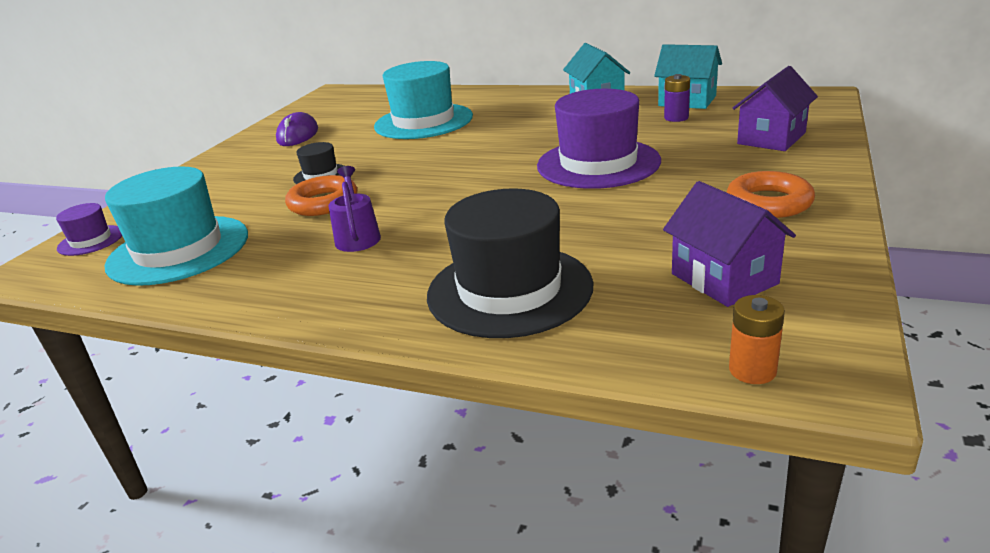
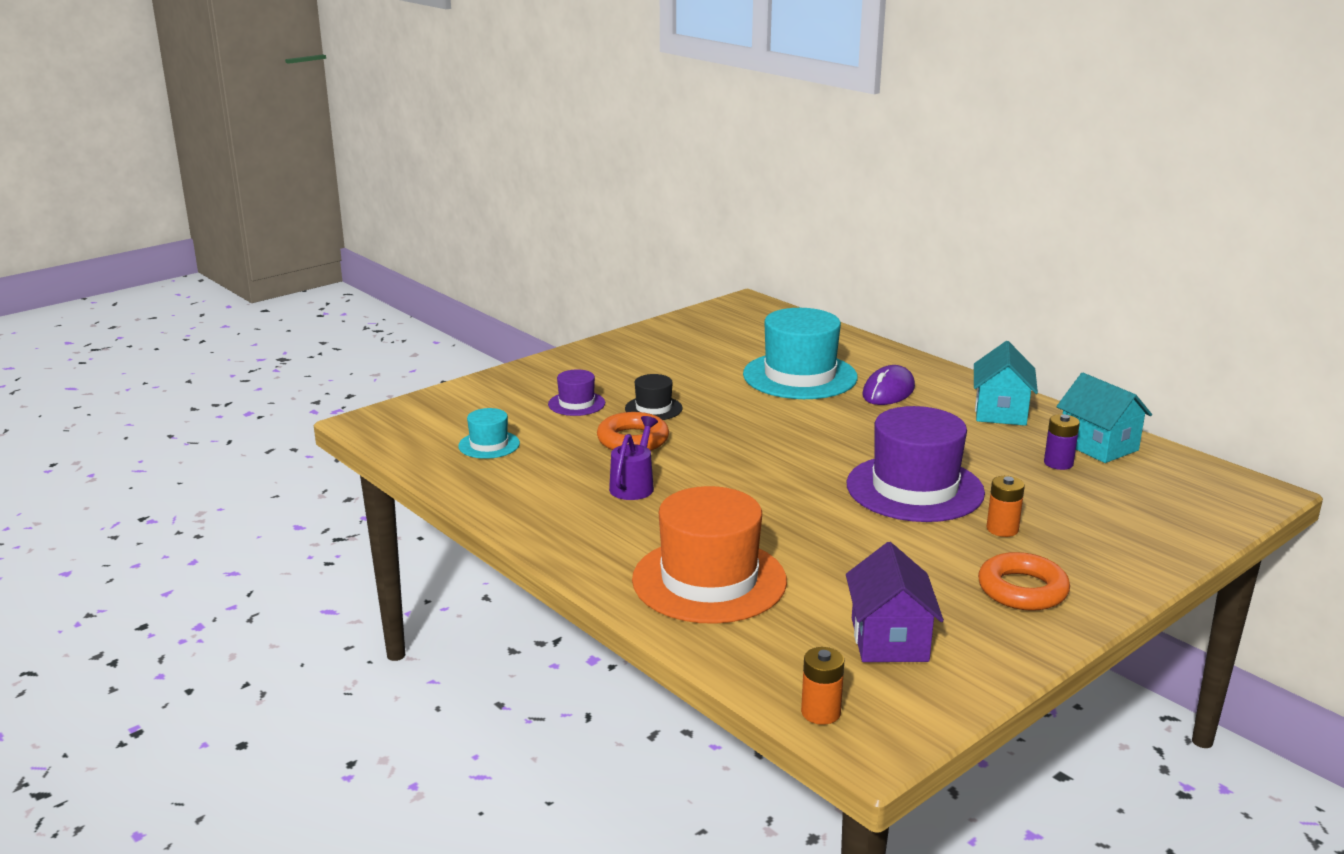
camera: 25 degrees right, 5 degrees down
purple hat [56,203,122,256] -> purple hat moved to [548,369,605,416]
turquoise hat [105,167,248,286] -> turquoise hat [458,408,520,459], size x0.48
purple mouse [276,112,318,146] -> purple mouse moved to [862,365,915,405]
black hat [427,188,593,338] -> orange hat [632,486,787,624]
purple house [732,66,818,151] -> none
none -> orange battery [986,476,1025,537]

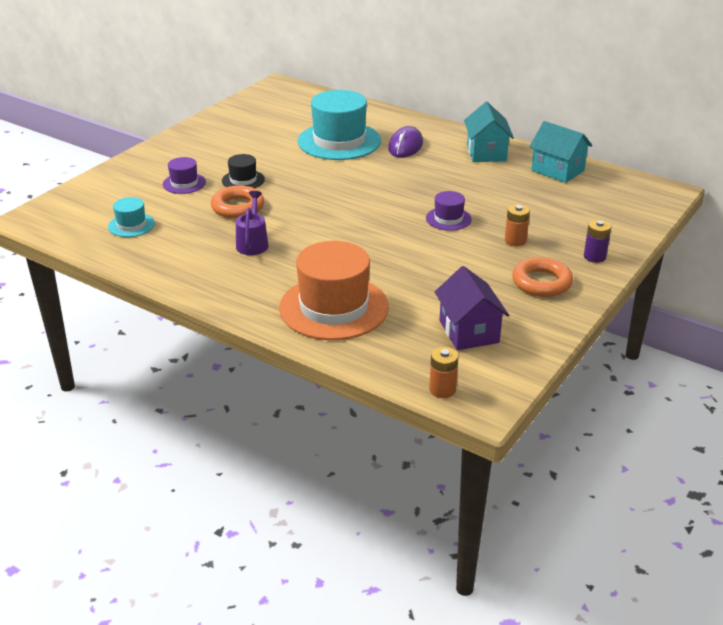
camera: 15 degrees left, 10 degrees up
purple hat [847,406,985,522] -> purple hat [426,191,472,231], size x0.48
purple battery [1044,414,1080,470] -> purple battery moved to [584,220,611,263]

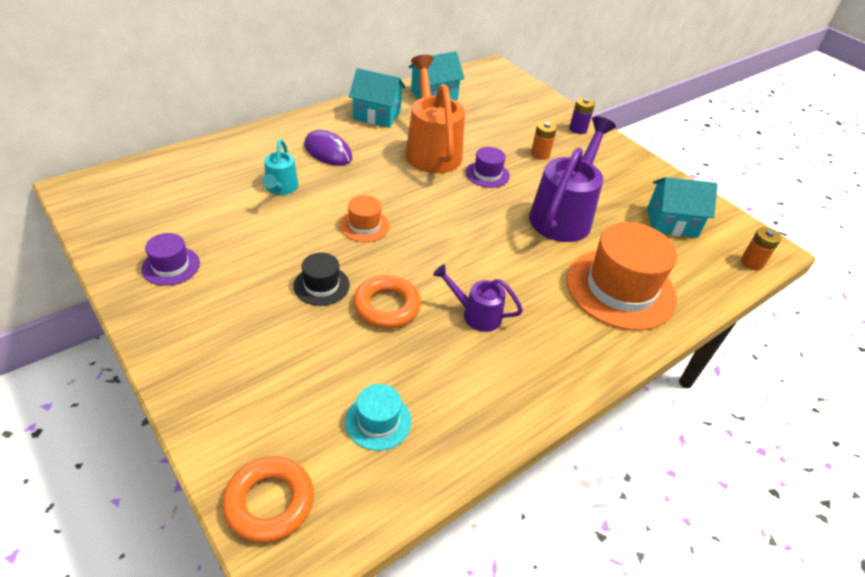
camera: 75 degrees left, 10 degrees up
purple hat [163,157,206,194] -> purple hat moved to [141,233,200,286]
turquoise hat [298,90,381,160] -> turquoise watering can [262,139,299,195]
purple house [435,266,509,350] -> turquoise house [647,177,718,238]
orange ring [512,257,573,297] -> orange ring moved to [222,456,314,543]
none -> orange hat [340,195,390,242]
none -> orange watering can [405,55,465,173]
none -> purple watering can [529,116,616,242]

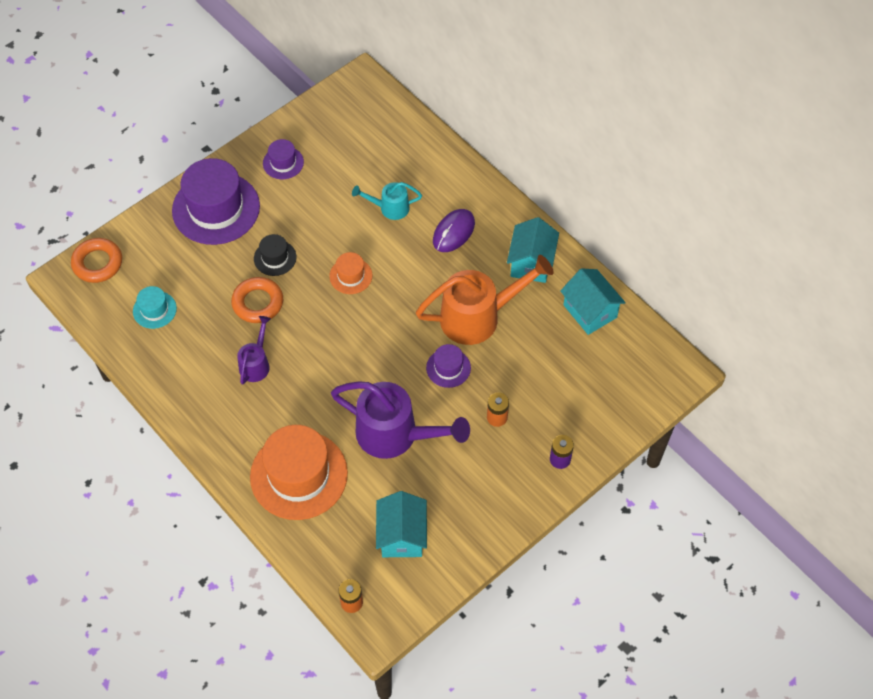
camera: 90 degrees right, 15 degrees up
none -> purple hat [172,158,260,245]

